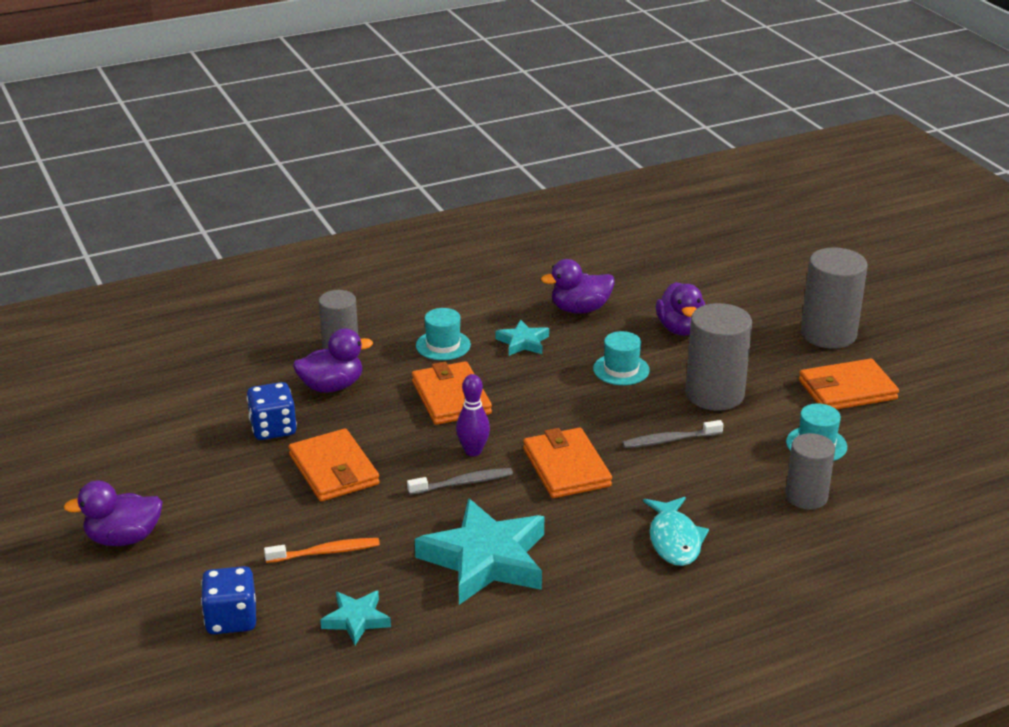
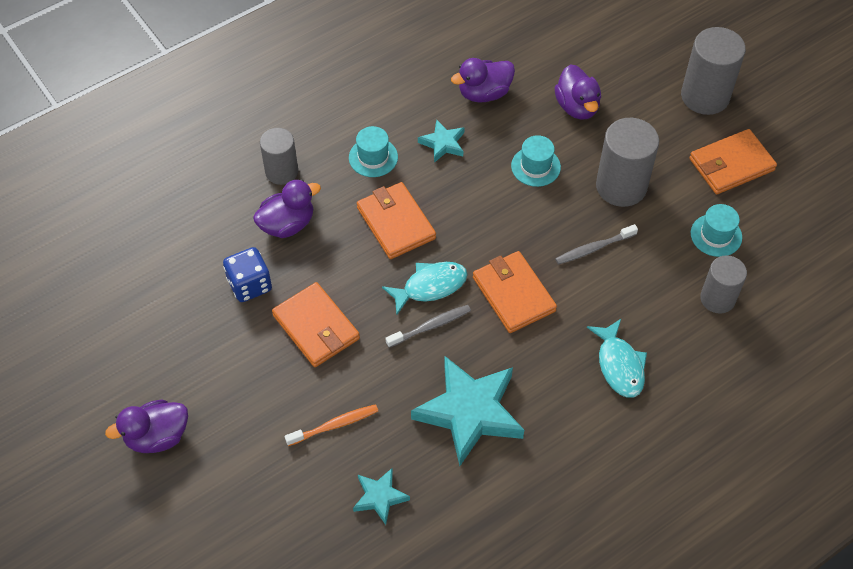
camera: 10 degrees left, 25 degrees up
blue dice [201,566,256,634] -> none
purple bowling pin [456,374,490,456] -> turquoise fish [382,262,468,315]

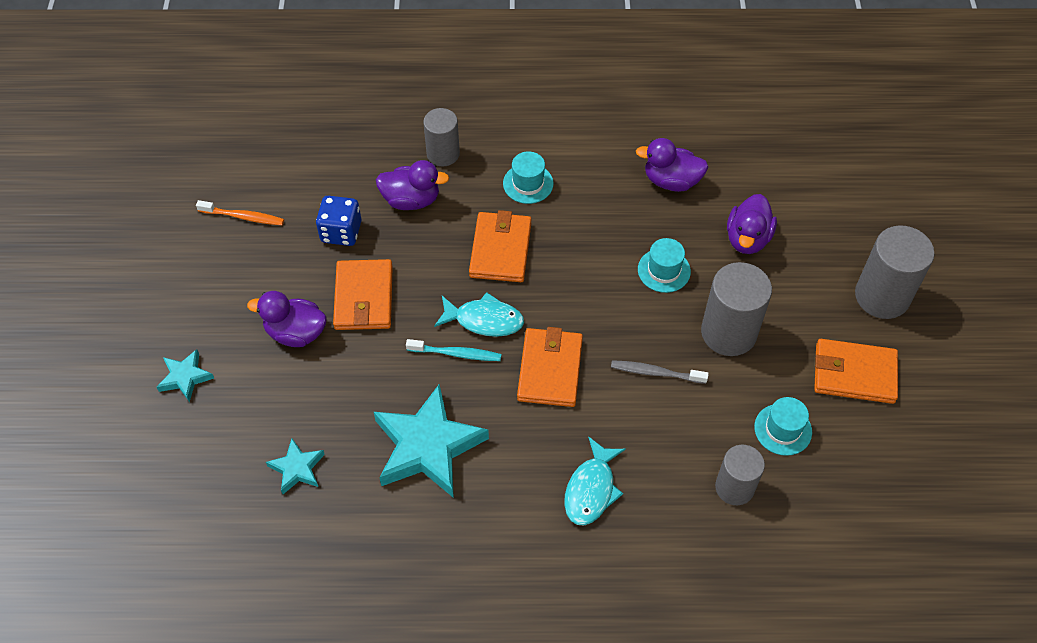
camera: 35 degrees right, 0 degrees up
purple duck [105,399,188,453] -> purple duck moved to [247,291,327,347]
orange toothbrush [285,404,378,446] -> orange toothbrush moved to [196,200,284,225]
grey toothbrush [385,305,471,348] -> turquoise toothbrush [406,339,502,361]
turquoise star [418,119,465,163] -> turquoise star moved to [156,349,214,402]

